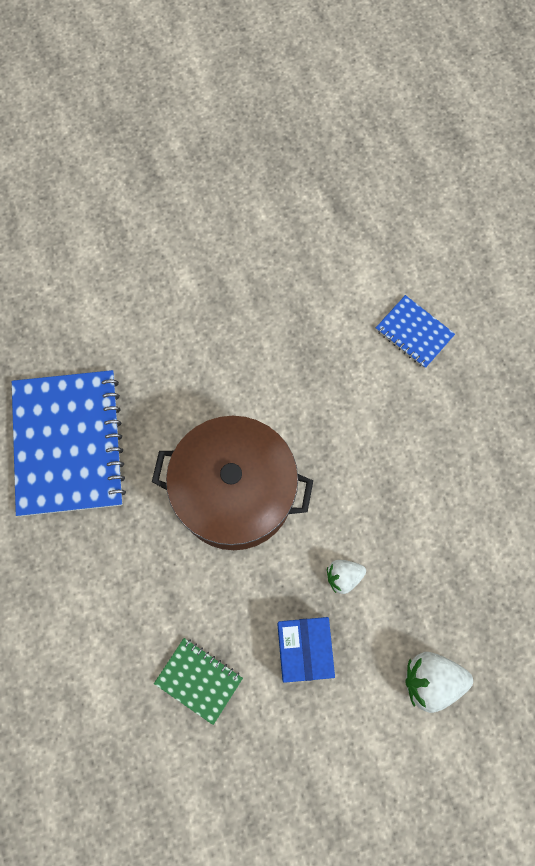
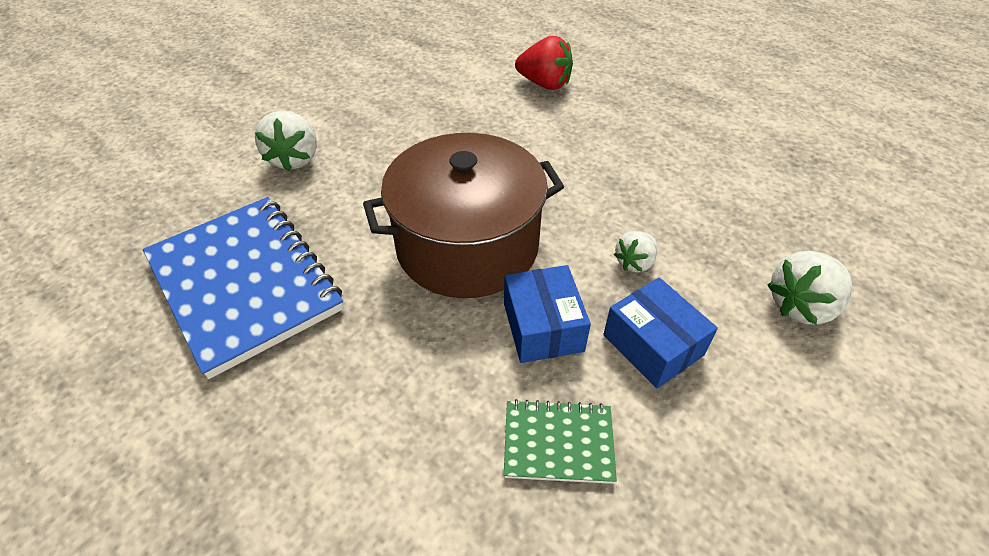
camera: 30 degrees left, 25 degrees down
blue notebook [376,295,455,368] -> red strawberry [515,36,573,90]
none -> white strawberry [255,111,317,171]
none -> blue box [504,265,591,363]

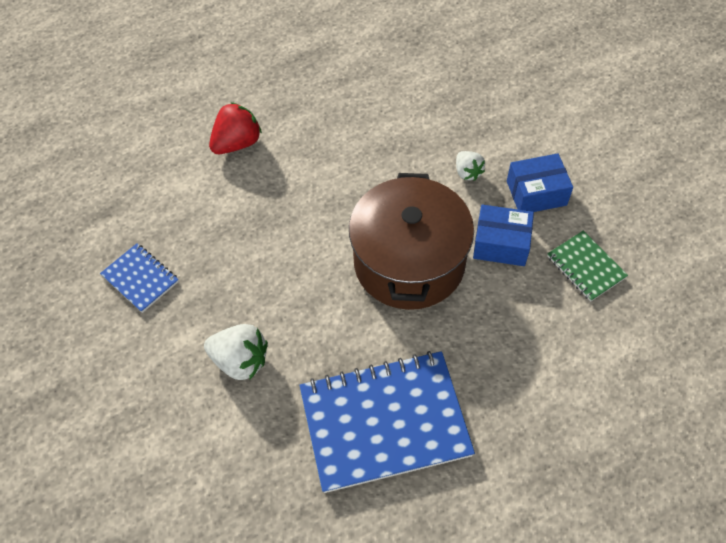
camera: 65 degrees left, 10 degrees up
green notebook [504,399,617,484] -> green notebook turned 60 degrees counterclockwise [547,231,628,302]
white strawberry [767,251,852,325] -> none
none -> blue notebook [100,243,179,313]

